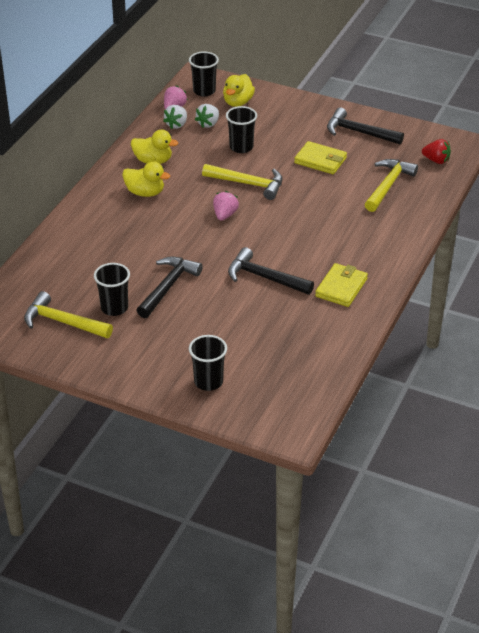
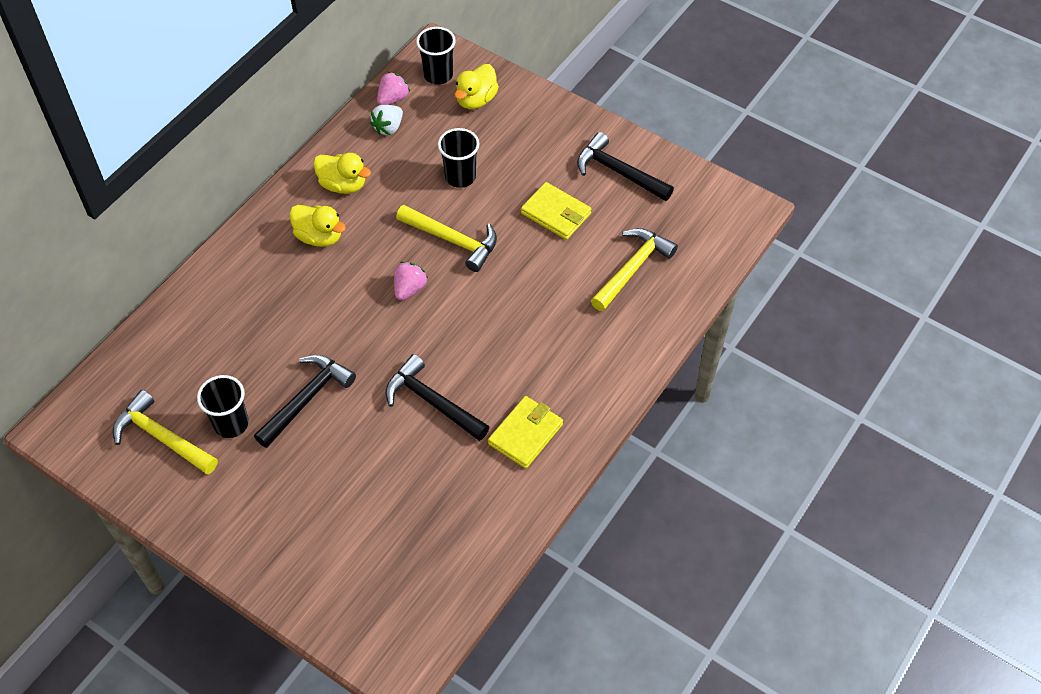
camera: 10 degrees right, 15 degrees up
black cup [189,335,227,391] -> none
white strawberry [195,104,219,128] -> none
red strawberry [422,139,451,164] -> none

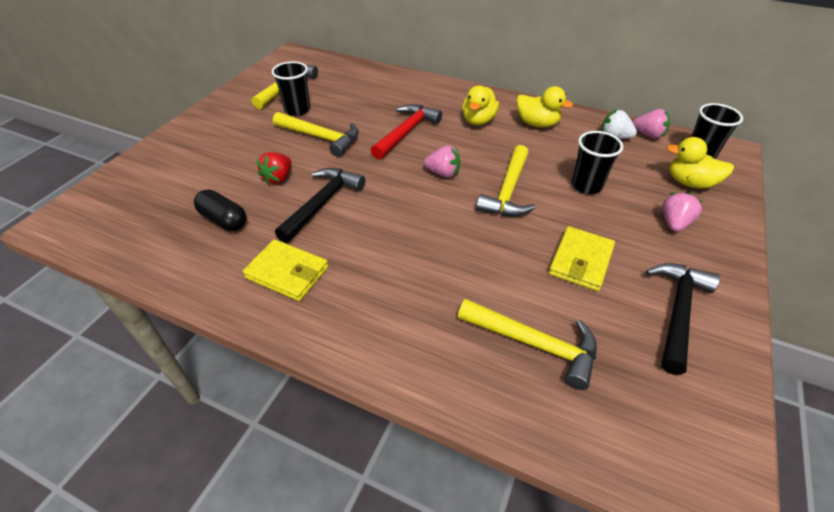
camera: 80 degrees right, 10 degrees down
black hammer [254,355,356,448] -> yellow hammer [273,112,359,157]
yellow duck [313,153,371,194] -> yellow duck turned 75 degrees counterclockwise [516,86,573,128]
none -> black capsule [194,189,247,231]
none -> red strawberry [257,152,292,185]
none -> red hammer [371,104,442,159]
none -> pink strawberry [662,192,702,232]

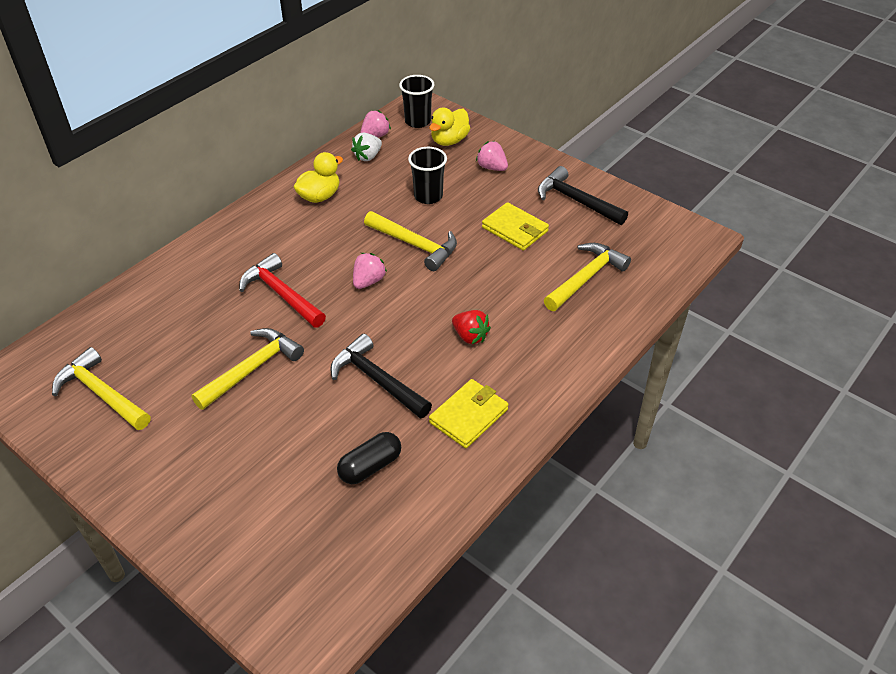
camera: 75 degrees left, 0 degrees up
red strawberry [257,152,292,185] -> red strawberry moved to [452,310,491,344]
black cup [271,61,310,116] -> none
yellow duck [462,86,499,125] -> none

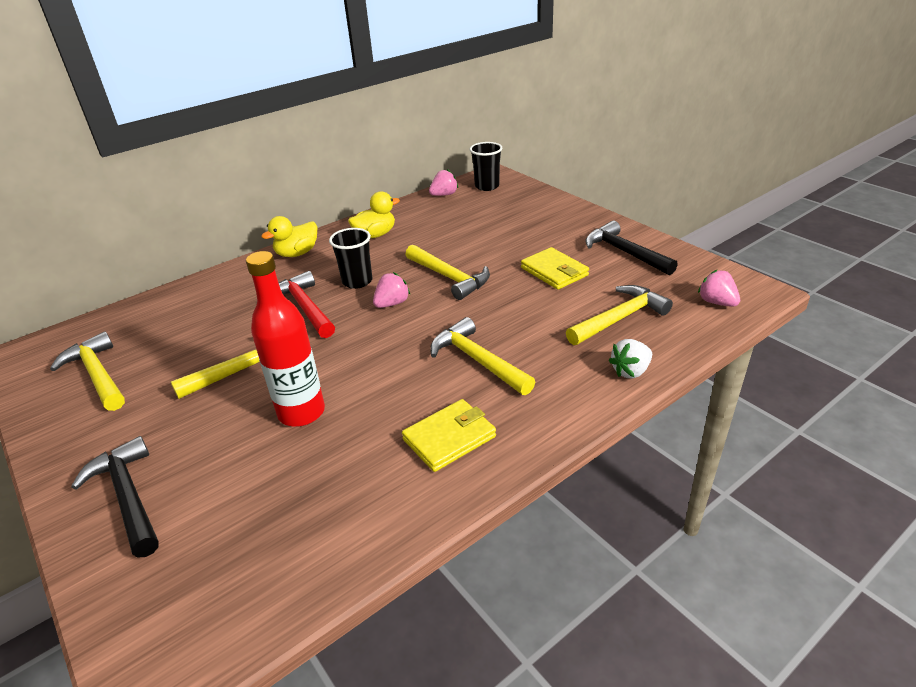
camera: 15 degrees right, 10 degrees down
black hammer [330,334,432,418] -> black hammer moved to [71,436,159,558]
black capsule [337,432,401,484] -> none
white strawberry [351,133,382,161] -> white strawberry moved to [608,339,652,379]
black cup [408,147,447,204] -> black cup moved to [329,228,372,289]
yellow duck [429,108,470,146] -> yellow duck moved to [261,216,317,257]
red strawberry [452,310,491,344] -> yellow hammer [430,317,535,395]
pink strawberry [476,141,508,171] -> pink strawberry moved to [698,269,740,307]
none -> red bottle [246,251,325,427]

